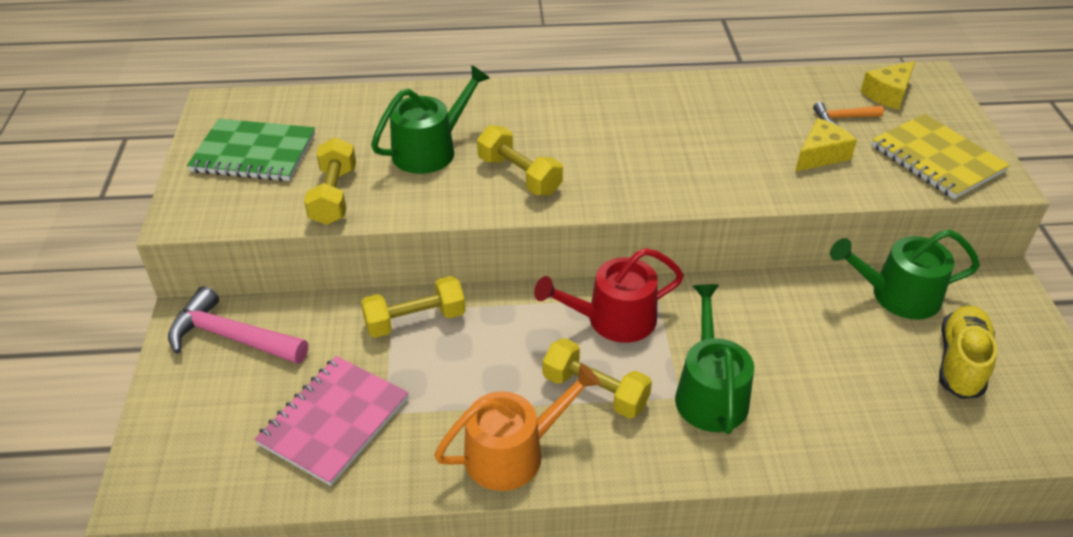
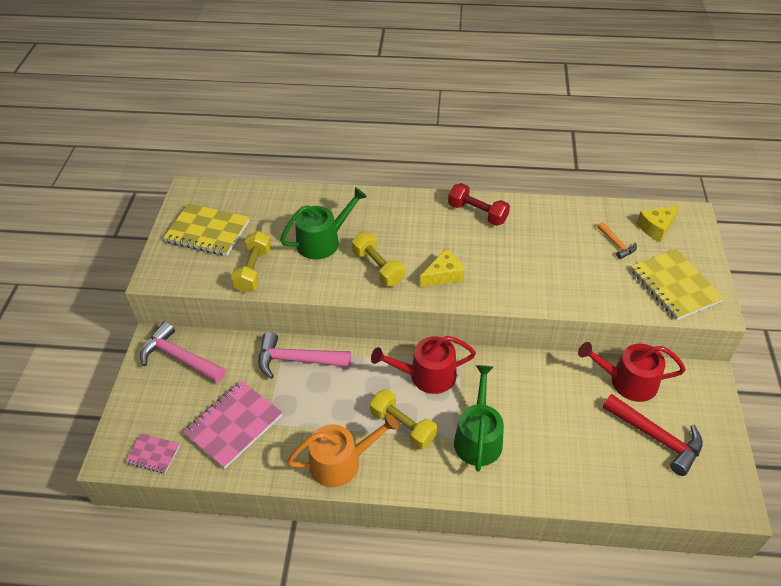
camera: 10 degrees right, 5 degrees up
green notebook [187,119,315,181] -> yellow notebook [163,203,249,256]
yellow dumbbell [361,276,466,338] -> pink hammer [258,332,351,379]
yellow cheese [795,118,857,172] -> yellow cheese moved to [420,249,465,287]
orange hammer [813,102,884,125] -> orange hammer turned 120 degrees counterclockwise [598,222,637,259]
green watering can [830,229,980,320] -> red watering can [578,342,686,402]
yellow shoe [939,306,997,399] -> red hammer [603,394,703,476]
none -> pink notebook [125,433,180,473]
none -> red dumbbell [448,183,510,226]

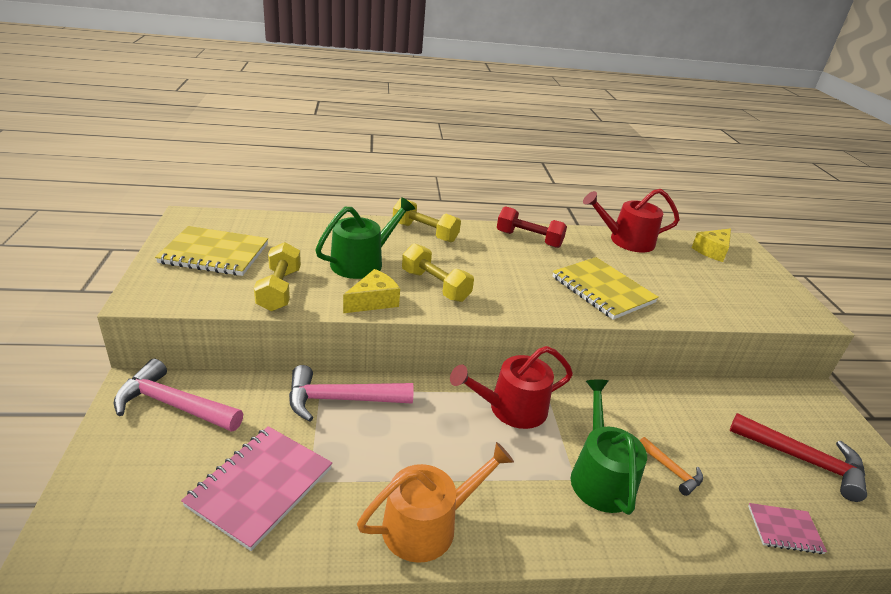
camera: 15 degrees left, 15 degrees down
pink notebook [125,433,180,473] -> pink notebook moved to [748,503,827,554]
yellow dumbbell [370,389,437,450] -> yellow dumbbell moved to [393,198,461,242]
yellow cheese [420,249,465,287] -> yellow cheese moved to [343,269,400,313]
red watering can [578,342,686,402] -> red watering can moved to [583,189,680,252]
orange hammer [598,222,637,259] -> orange hammer moved to [640,437,703,496]
yellow notebook [631,249,725,320] -> yellow notebook moved to [552,257,659,320]

